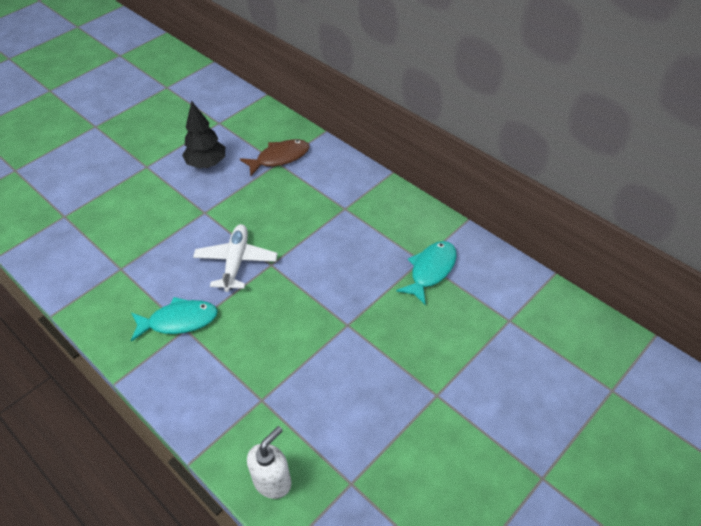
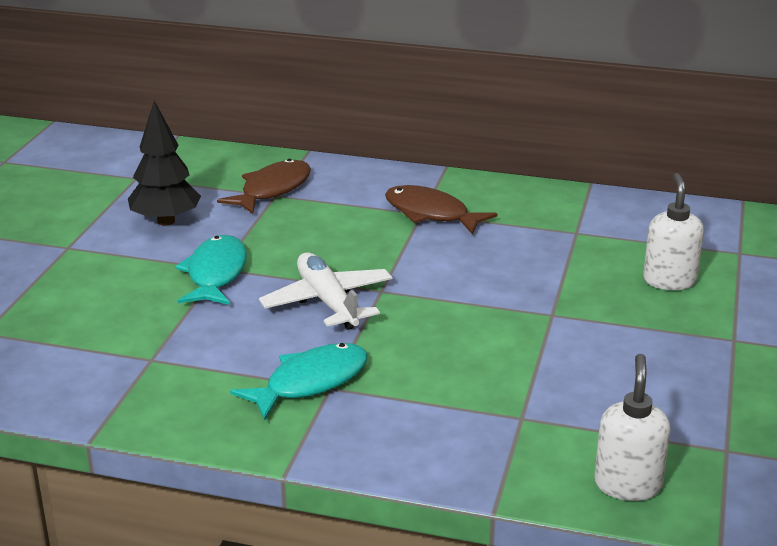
camera: 30 degrees left, 20 degrees down
turquoise fish [396,241,457,305] -> turquoise fish moved to [175,235,247,305]
none -> brown fish [385,185,498,234]
none -> white soap dispenser [643,173,704,290]

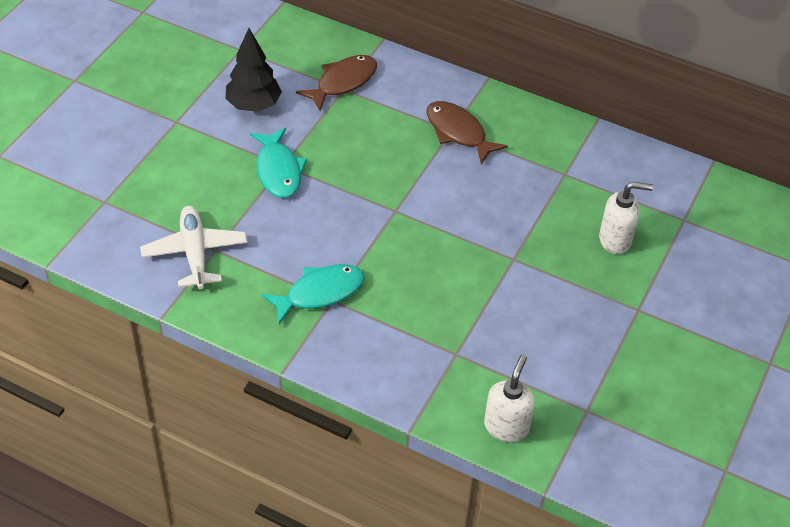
camera: 10 degrees right, 20 degrees up
turquoise fish [175,235,247,305] -> turquoise fish turned 150 degrees clockwise [250,128,307,198]
white plane [259,253,393,330] -> white plane moved to [140,206,247,289]
white soap dispenser [643,173,704,290] -> white soap dispenser turned 75 degrees clockwise [599,182,653,254]

